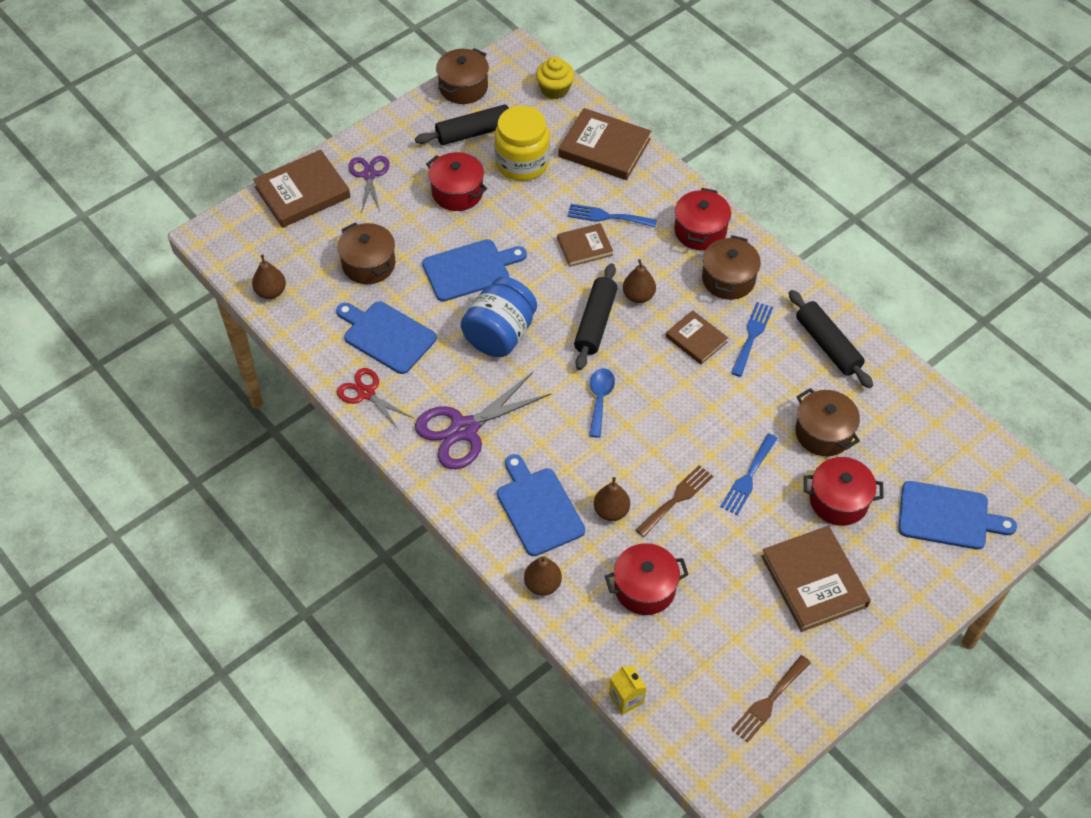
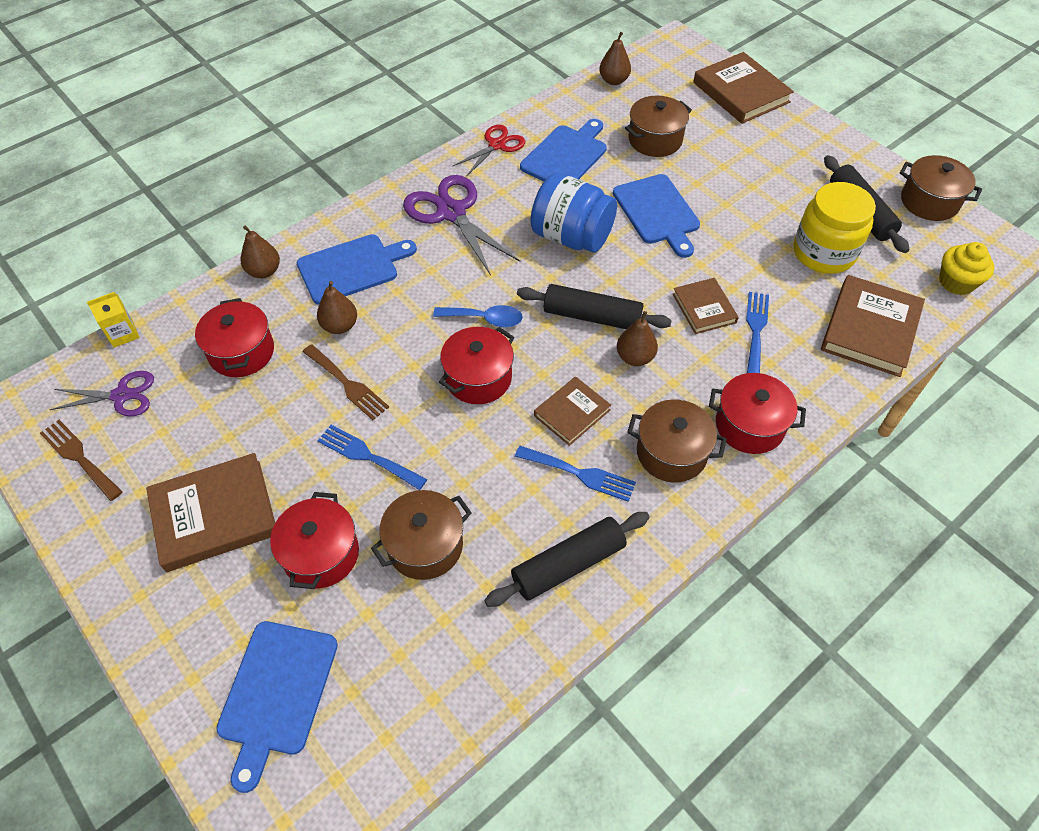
camera: 90 degrees right, 0 degrees up
purple scissors [349,156,390,213] -> purple scissors moved to [49,371,154,416]
red pot [426,152,487,211] -> red pot moved to [439,327,515,404]

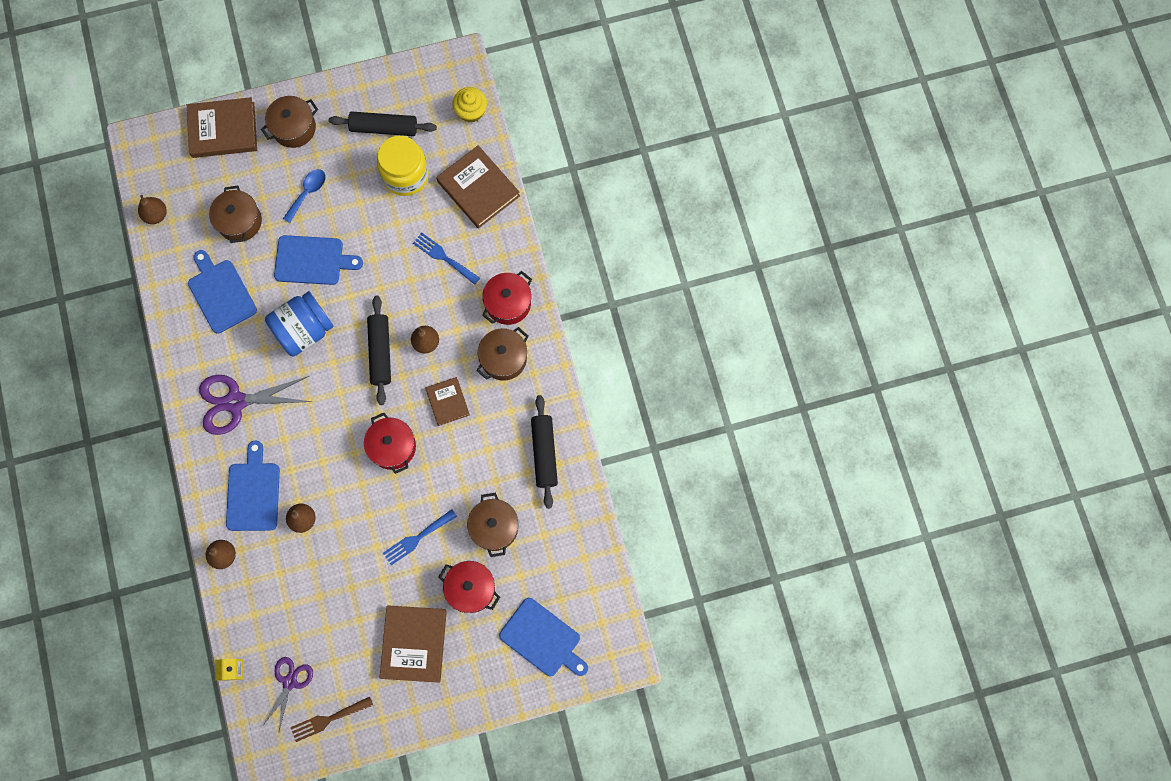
camera: 65 degrees left, 20 degrees up
red pot [195,298,274,377] -> none
brown fork [303,344,389,420] -> none
blue spoon [433,305,523,327] -> blue spoon moved to [283,169,326,223]
red scissors [452,125,525,176] -> none
blue fork [515,446,636,502] -> none
black rolling pin [517,284,672,329] -> black rolling pin turned 45 degrees counterclockwise [367,296,391,405]
brown book [673,278,739,334] -> none
brown pot [900,155,982,221] -> brown pot moved to [261,96,318,148]

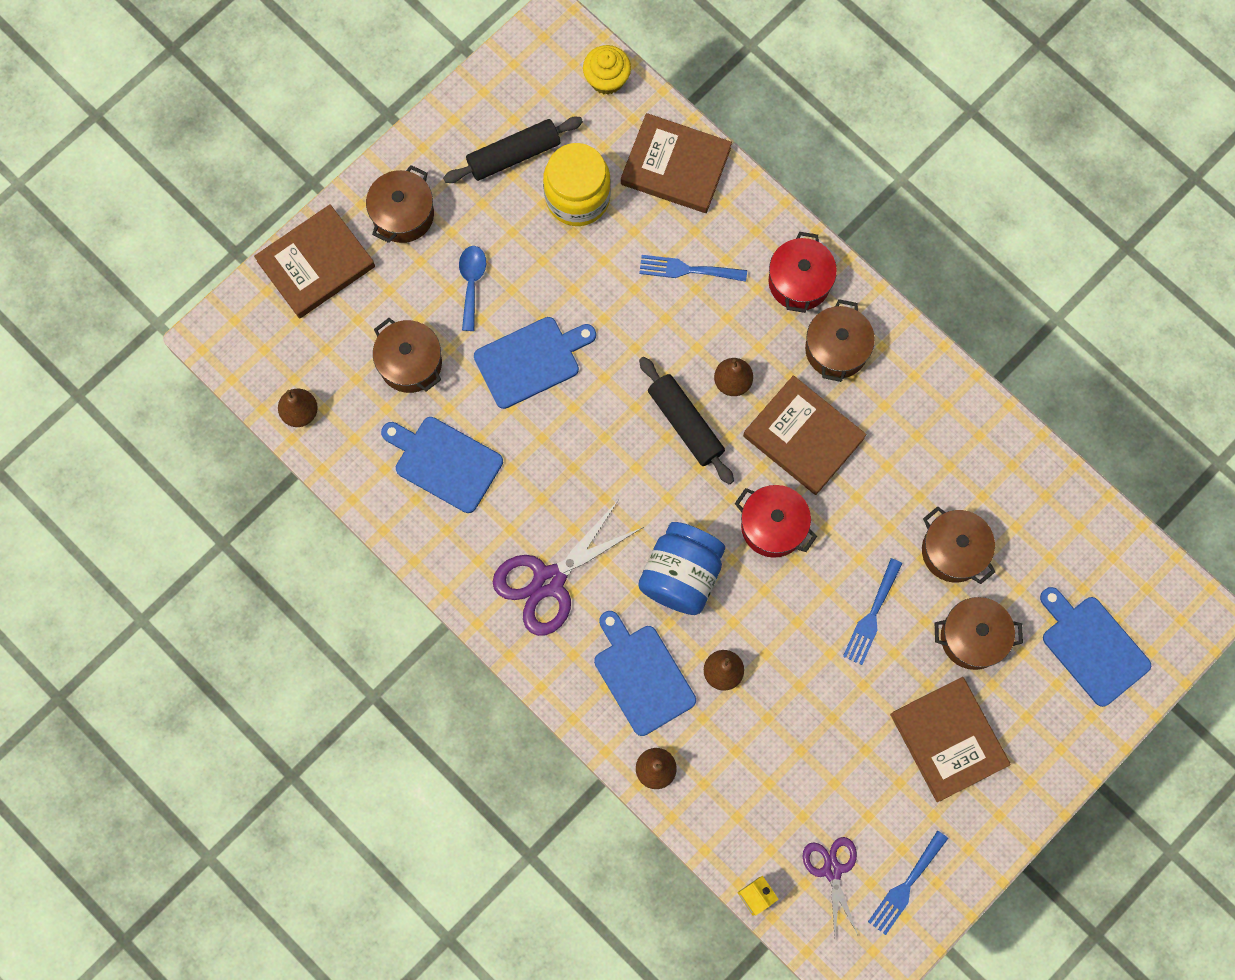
camera: 30 degrees left, 0 degrees up
blue jar [265,291,334,357] -> blue jar moved to [638,522,725,615]
brown fork [291,697,373,742] -> blue fork [868,830,948,935]
brown book [425,377,470,426] -> brown book [743,375,867,495], size x1.69
red pot [438,561,500,613] -> brown pot [935,597,1023,670]
blue cutting board [499,598,588,676] -> blue cutting board turned 135 degrees counterclockwise [1040,587,1151,707]
black rolling pin [531,395,558,509] -> none

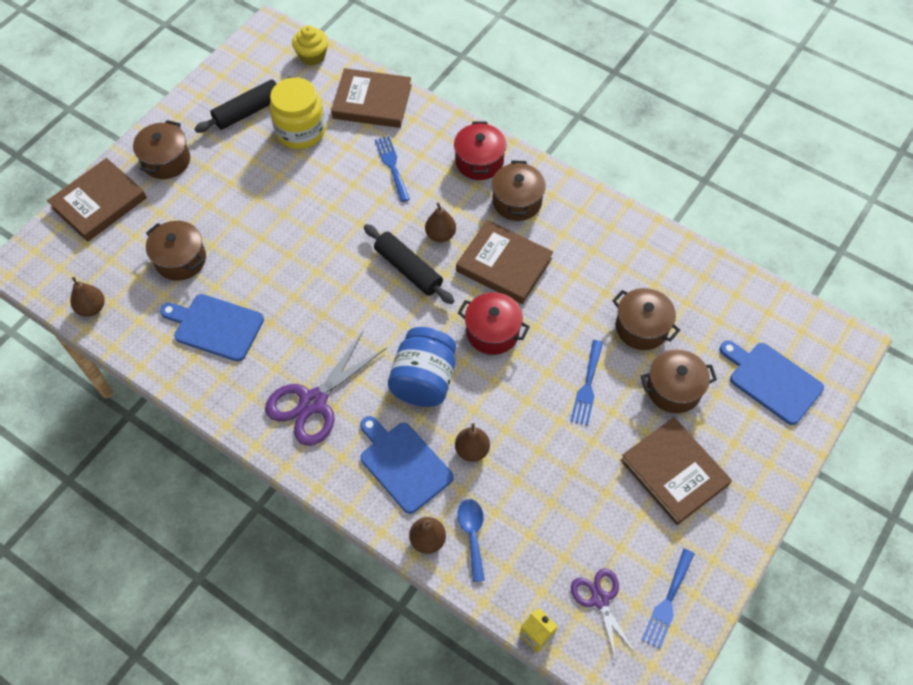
camera: 10 degrees left, 15 degrees down
blue spoon [459,246,486,331] -> blue spoon moved to [457,499,485,582]
blue cutting board [474,317,596,409] -> none
blue fork [639,255,747,282] -> blue fork turned 75 degrees clockwise [375,136,410,202]

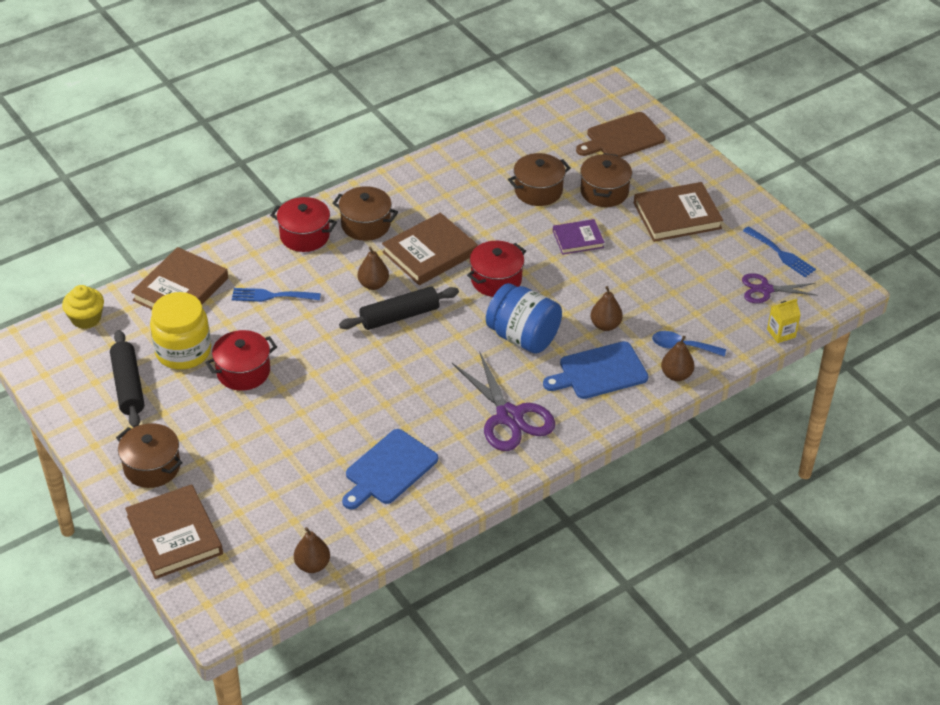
camera: 70 degrees left, 15 degrees down
brown pot [146,221,206,281] -> none
blue fork [571,340,603,425] -> purple book [553,219,605,255]
blue cutting board [720,340,824,425] -> brown cutting board [576,112,666,157]
none -> red pot [205,330,277,391]

